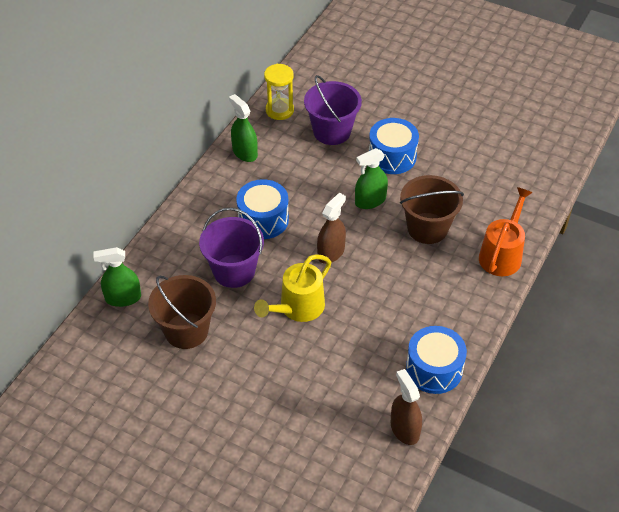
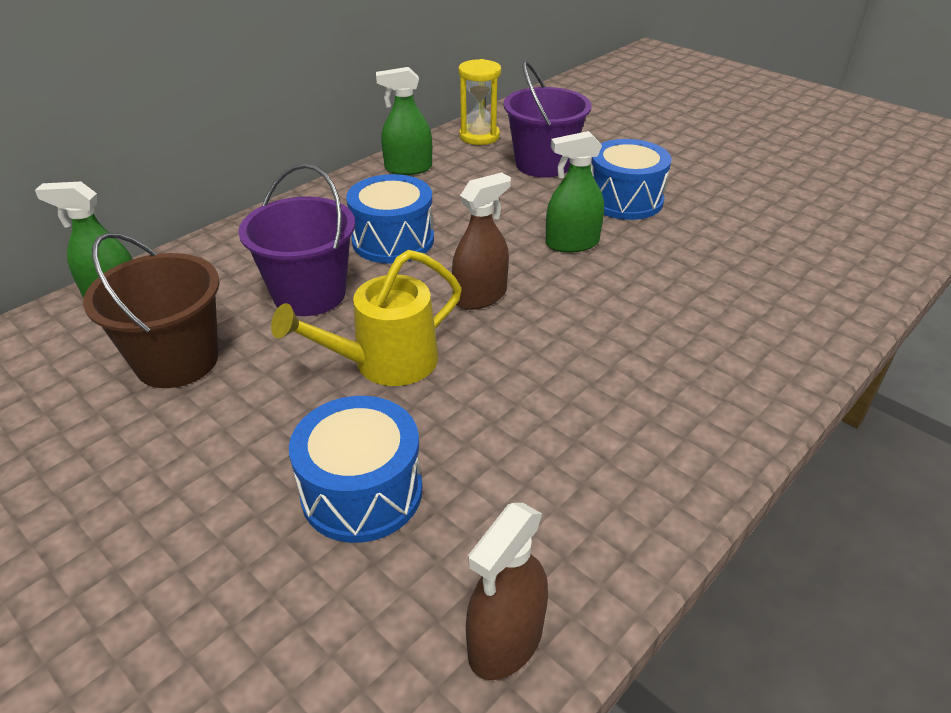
camera: 15 degrees right, 10 degrees down
green spray bottle [229,94,258,162] -> green spray bottle turned 75 degrees counterclockwise [376,67,432,175]
brown spray bottle [391,369,422,445] -> brown spray bottle turned 135 degrees counterclockwise [466,503,548,680]
brown bucket [400,175,464,244] -> none
blue drum [406,326,467,394] -> blue drum moved to [289,396,422,543]
orange watering can [479,187,533,276] -> none

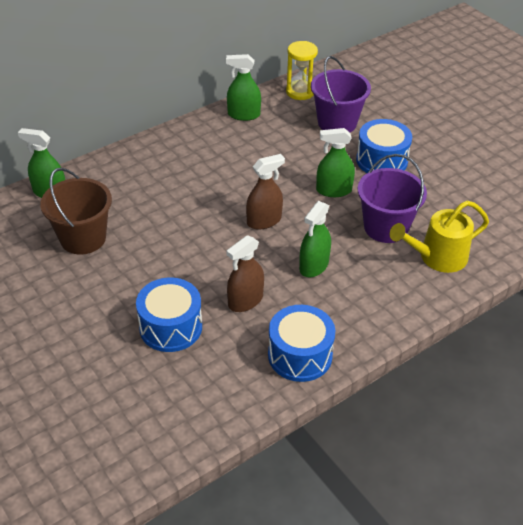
camera: 10 degrees right, 5 degrees up
purple bucket [238,164,355,316] -> purple bucket moved to [358,154,427,243]
yellow watering can [271,250,462,386] -> yellow watering can moved to [390,200,489,273]
blue drum [346,174,434,264] -> blue drum moved to [268,305,335,382]
brown spray bottle [466,503,548,680] -> brown spray bottle moved to [227,235,264,312]
none -> green spray bottle [299,201,331,277]

